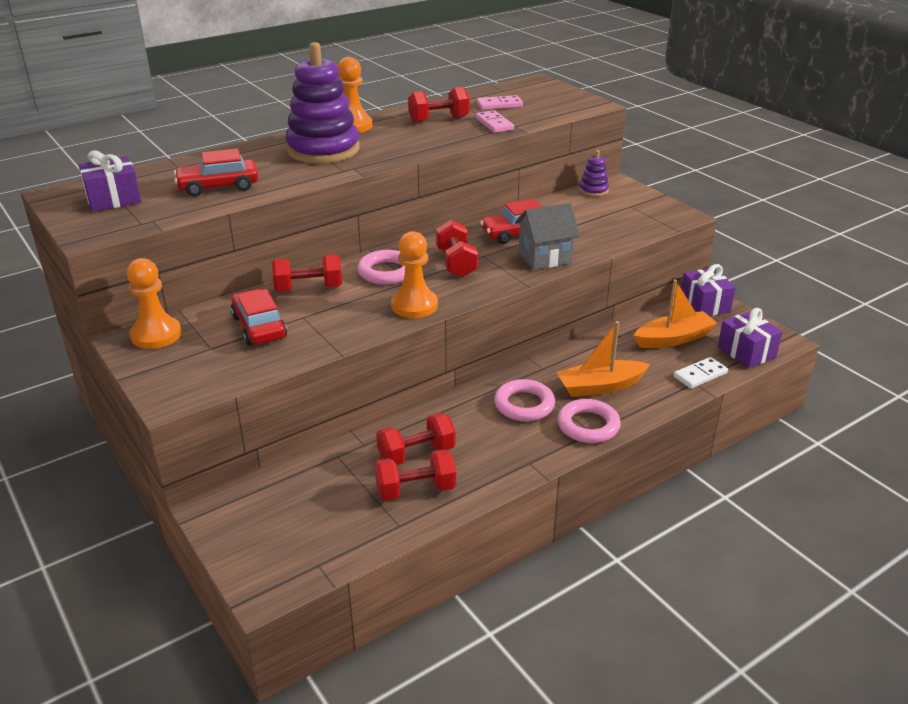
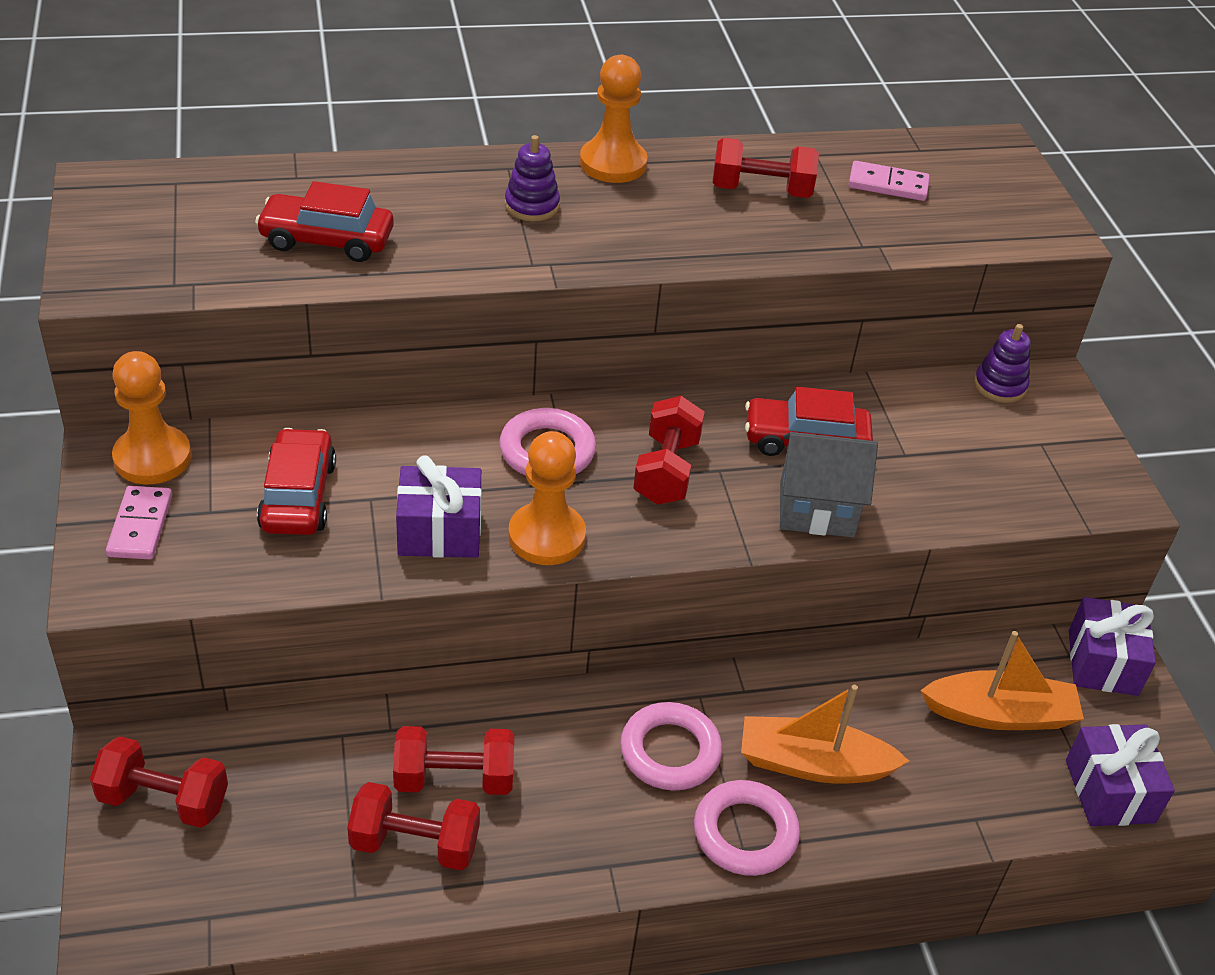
camera: 20 degrees right, 10 degrees up
purple gift [79,150,141,212] -> purple gift moved to [396,455,482,558]
red dumbbell [272,254,342,292] -> red dumbbell moved to [90,736,228,828]
purple stacking toy [286,42,359,164] -> purple stacking toy [505,135,560,222], size x0.45
pink domino [475,110,514,133] -> pink domino moved to [106,486,172,559]
white domino [674,357,728,389] -> none

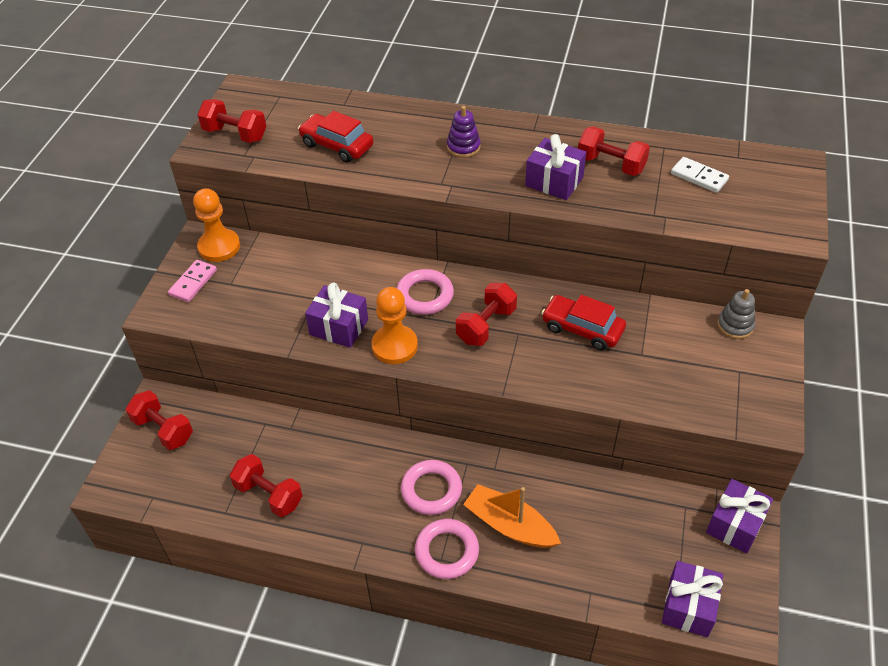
camera: 30 degrees right, 5 degrees up
red car [257,428,336,535] -> none
red dumbbell [393,726,514,795] -> red dumbbell moved to [197,99,266,143]
orange pawn [580,55,647,183] -> none
grey house [780,432,878,538] -> none
pink domino [849,161,930,201] -> white domino [671,157,729,193]
orange boat [920,631,1084,730] -> none
purple stacking toy [974,324,1031,403] -> grey stacking toy [717,289,755,339]
none -> purple gift [525,134,586,200]

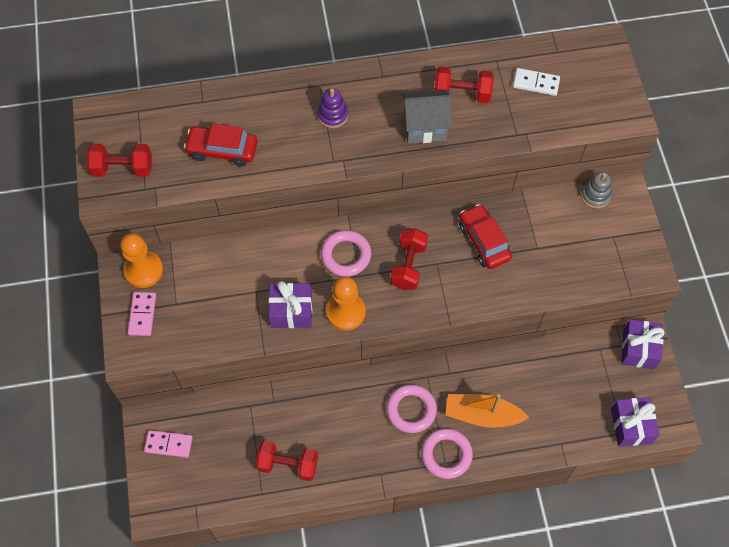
camera: 25 degrees left, 15 degrees up
red dumbbell [126,390,193,450] -> pink domino [144,430,193,458]
purple gift [525,134,586,200] -> grey house [402,90,452,144]
red car [541,295,626,351] -> red car turned 60 degrees clockwise [459,204,512,269]

